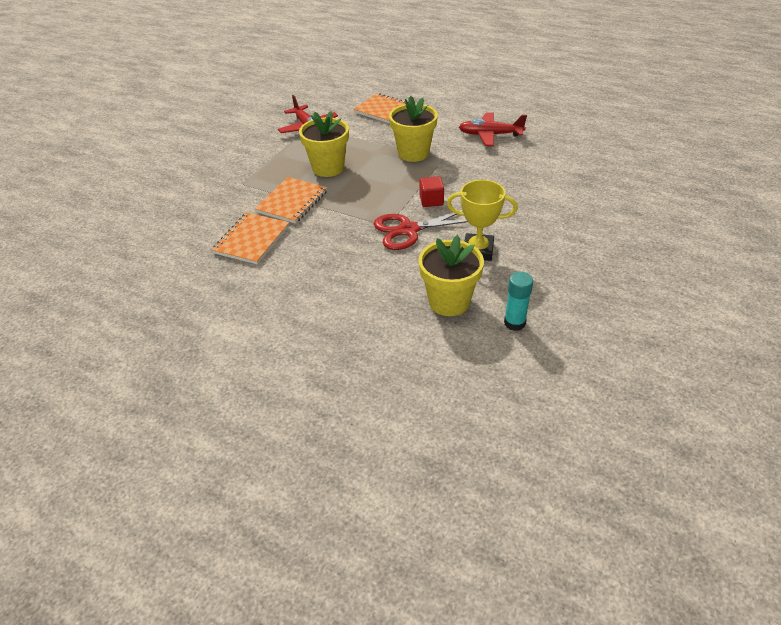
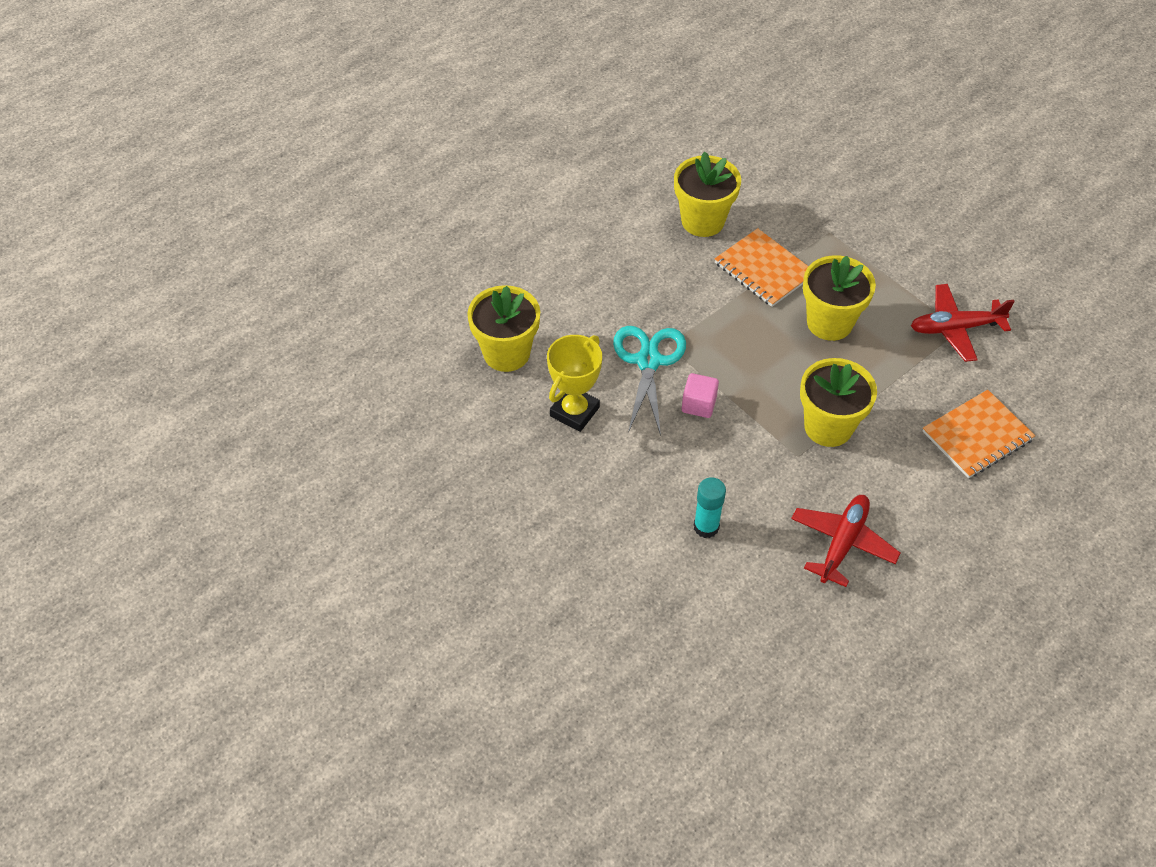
camera: 110 degrees right, 10 degrees up
orange notebook [212,212,289,264] -> yellow flower pot [674,152,741,237]
red scissors [374,210,468,250] -> turquoise scissors [613,326,686,436]
red cube [420,177,444,207] -> pink cube [682,373,719,418]
turquoise glue stick [504,272,533,331] -> turquoise glue stick moved to [694,477,726,538]

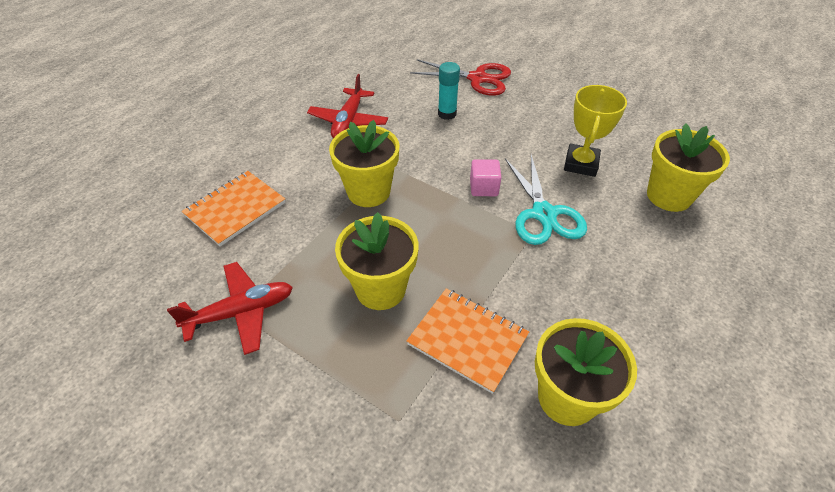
camera: 165 degrees right, 5 degrees down
none -> red scissors [410,59,511,96]

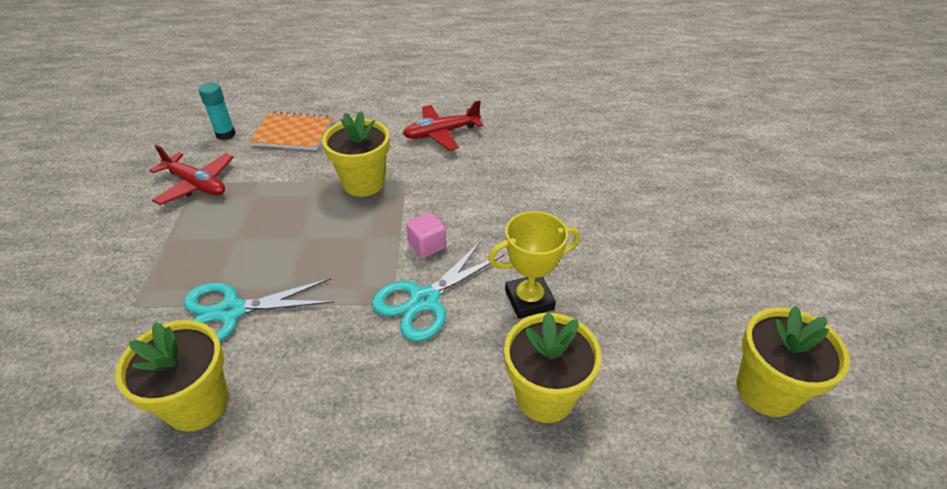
camera: 55 degrees right, 5 degrees down
yellow flower pot [335,212,419,310] -> yellow flower pot moved to [736,306,850,417]
orange notebook [406,288,529,394] -> turquoise scissors [184,278,334,342]
red scissors [410,59,511,96] -> none
turquoise glue stick [438,62,460,120] -> turquoise glue stick moved to [198,82,236,140]

